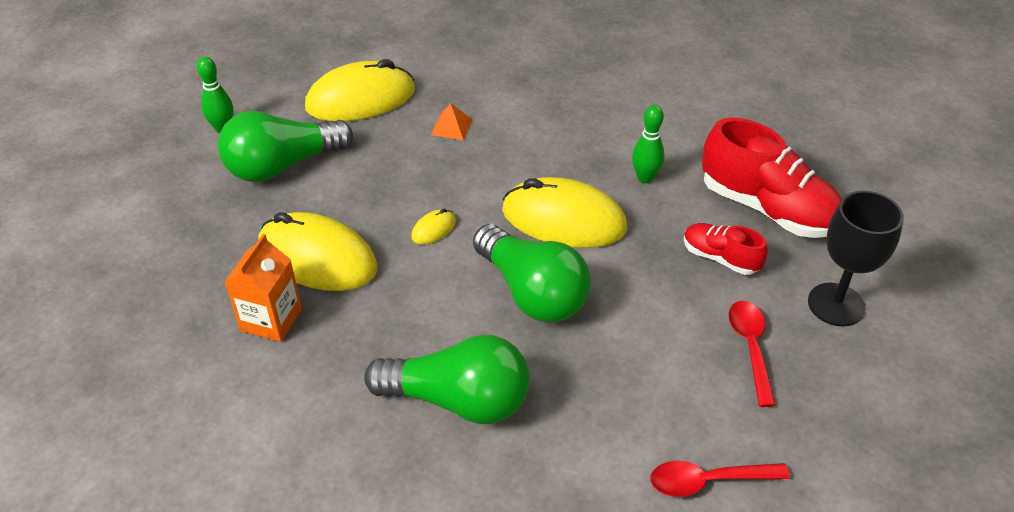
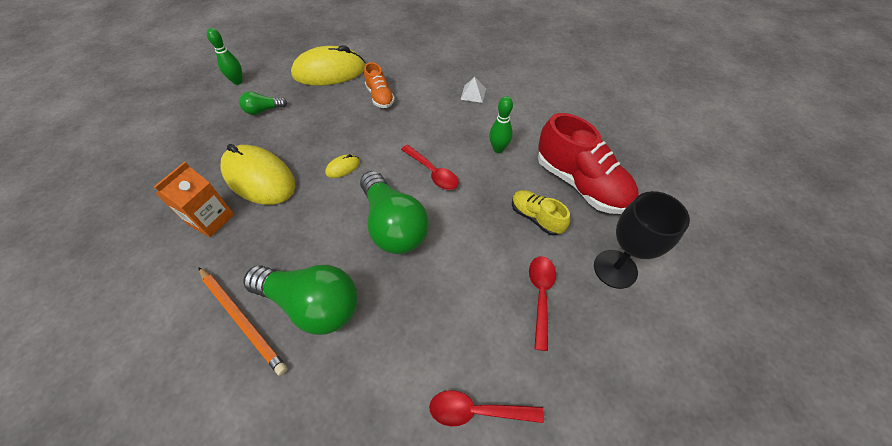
camera: 10 degrees right, 10 degrees up
green light bulb [218,111,353,182] -> green light bulb [239,91,287,115], size x0.49
orange pyramid [431,103,472,140] -> orange shoe [364,62,395,108]
yellow mouse [502,177,627,248] -> red spoon [401,144,459,190]
red shoe [684,223,768,275] -> yellow shoe [512,190,570,236]
none -> orange pencil [198,267,288,376]
none -> white pyramid [460,77,486,103]

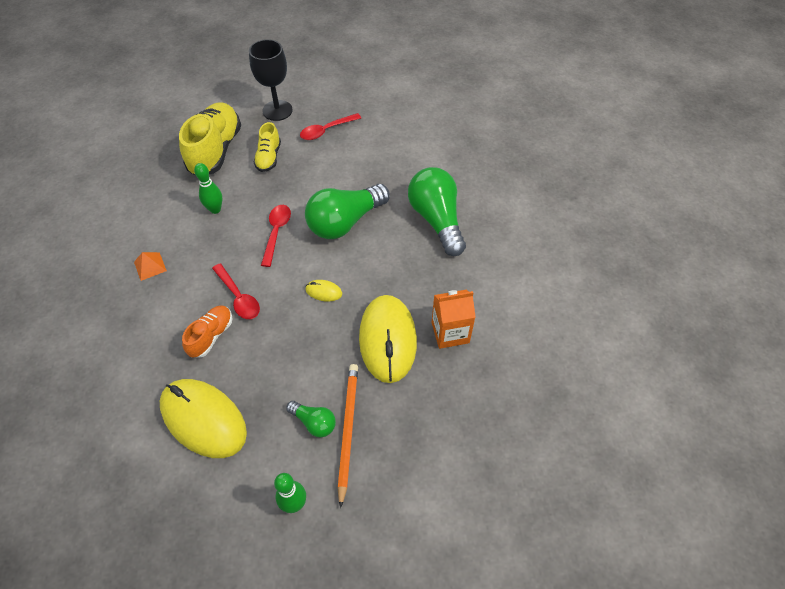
camera: 130 degrees left, 0 degrees up
orange pencil [198,267,288,376] -> orange pencil moved to [338,364,358,508]
green light bulb [360,171,429,254] -> green light bulb turned 150 degrees counterclockwise [305,184,390,239]
red spoon [429,390,544,426] -> red spoon moved to [212,263,260,319]
white pyramid [460,77,486,103] -> orange pyramid [134,252,167,281]
red shoe [538,113,639,214] -> yellow shoe [179,102,241,175]

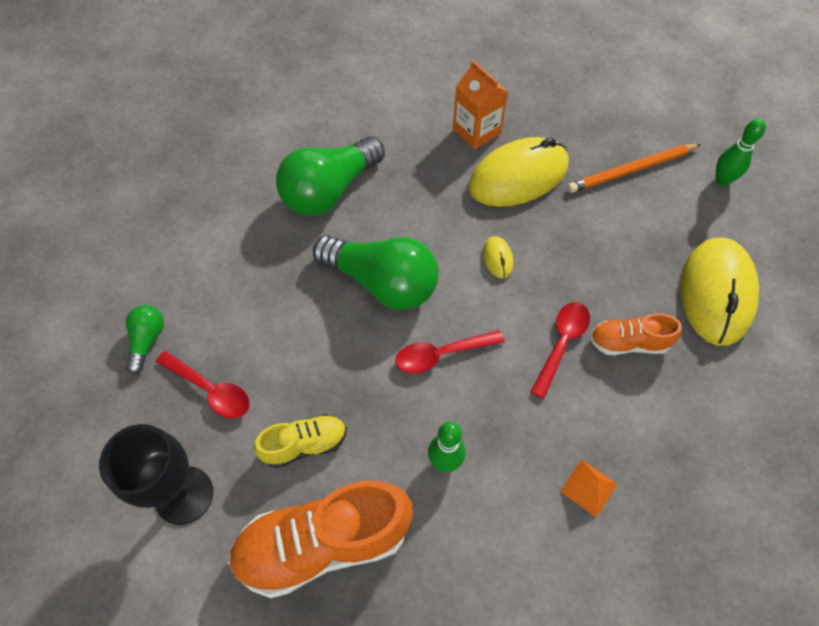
camera: 115 degrees left, 5 degrees up
yellow shoe [179,102,241,175] -> orange shoe [228,481,413,598]
green light bulb [286,401,336,437] -> green light bulb moved to [126,305,164,374]

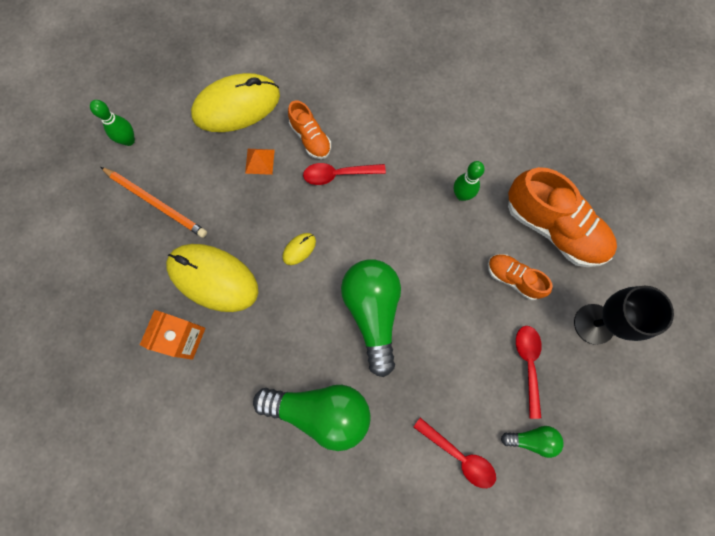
camera: 125 degrees left, 15 degrees up
green light bulb [126,305,164,374] -> green light bulb turned 150 degrees counterclockwise [501,426,564,458]
yellow shoe [254,414,347,468] -> orange shoe [488,254,553,300]
red spoon [395,330,505,374] -> red spoon moved to [413,418,496,488]
orange pyramid [560,459,617,518] -> orange pyramid moved to [245,149,275,175]

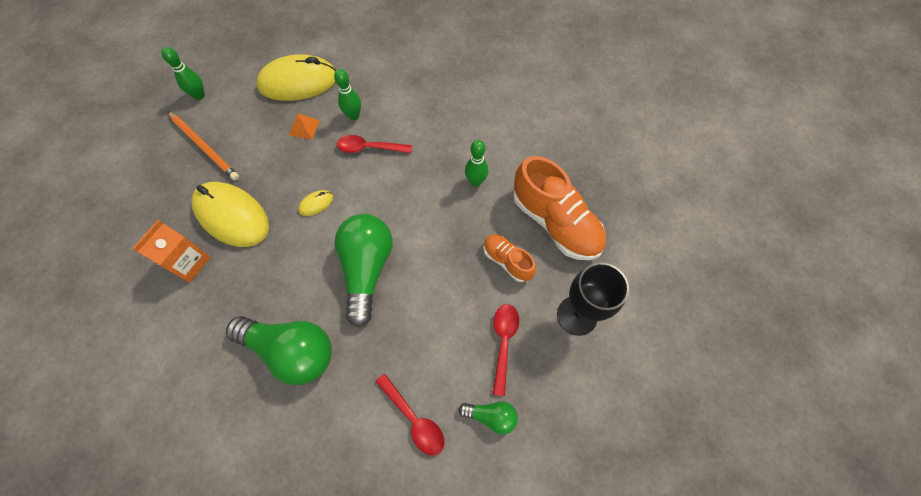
camera: 10 degrees right, 10 degrees down
orange shoe [288,101,331,159] -> green bowling pin [334,69,361,120]

